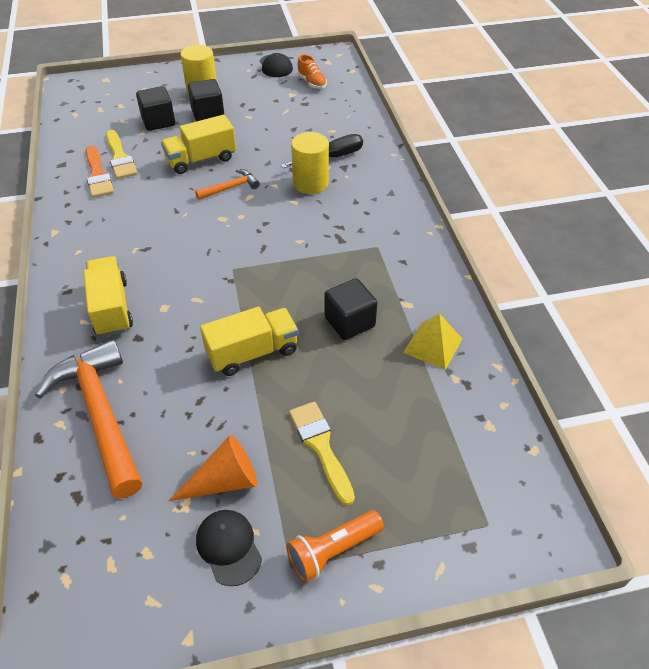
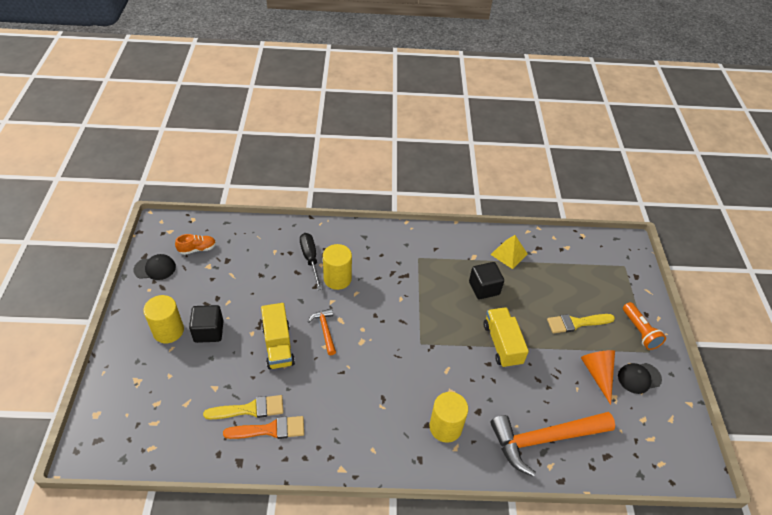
camera: 80 degrees left, 0 degrees up
yellow truck [84,256,133,337] -> yellow cylinder [430,392,468,443]
black cube [136,86,175,131] -> none

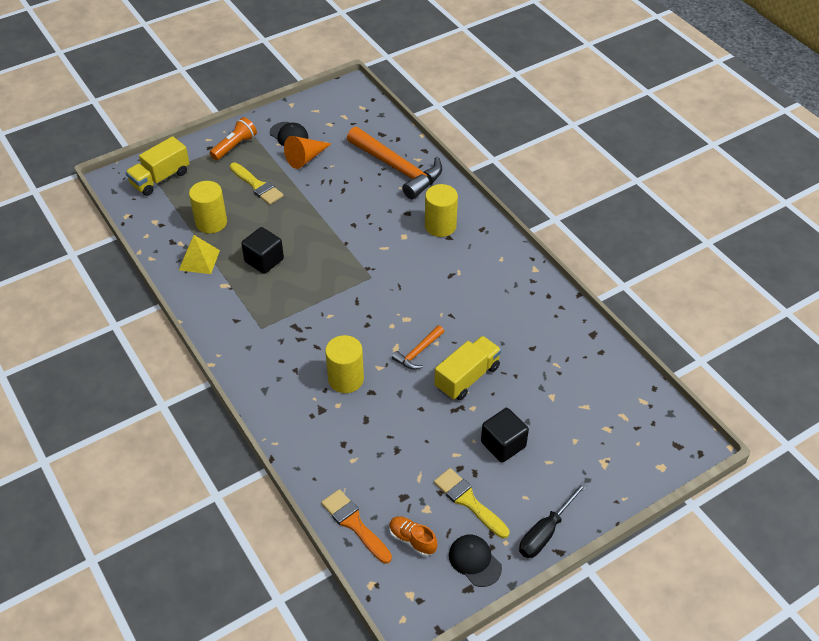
camera: 120 degrees left, 0 degrees up
yellow cylinder [143,295,184,343] -> yellow cylinder moved to [189,181,227,233]
yellow brush [203,395,284,419] -> yellow brush moved to [434,468,510,538]
orange brush [223,416,304,439] -> orange brush moved to [321,489,392,564]
black screwdriver [300,233,322,290] -> black screwdriver moved to [519,482,587,558]
yellow truck [484,307,529,368] -> yellow truck moved to [125,136,190,196]

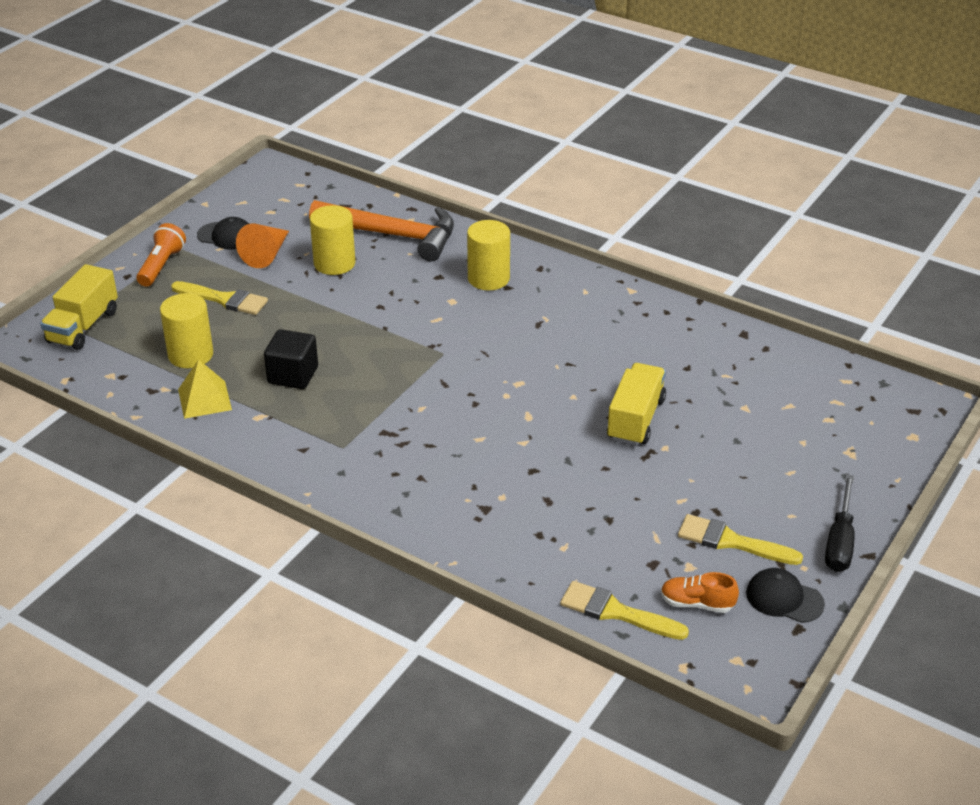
camera: 25 degrees left, 10 degrees down
orange brush [321,489,392,564] -> yellow brush [560,581,689,640]
yellow cylinder [325,335,364,393] -> yellow cylinder moved to [310,205,355,275]
orange hammer [392,325,444,370] -> none
black cube [481,408,529,463] -> none

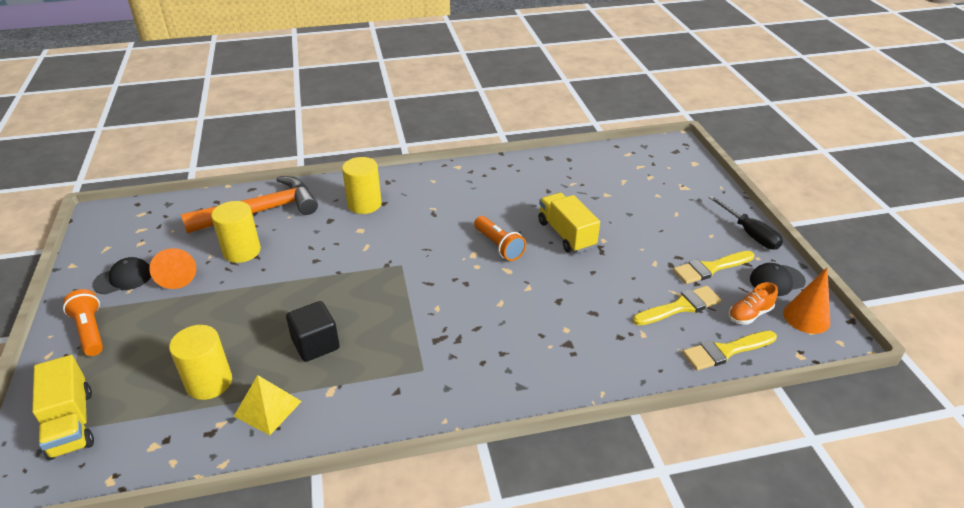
camera: 45 degrees left, 0 degrees up
yellow brush [171,281,268,315] -> yellow brush moved to [633,286,721,326]
none -> orange flashlight [474,216,526,261]
none -> orange cone [783,267,830,334]

